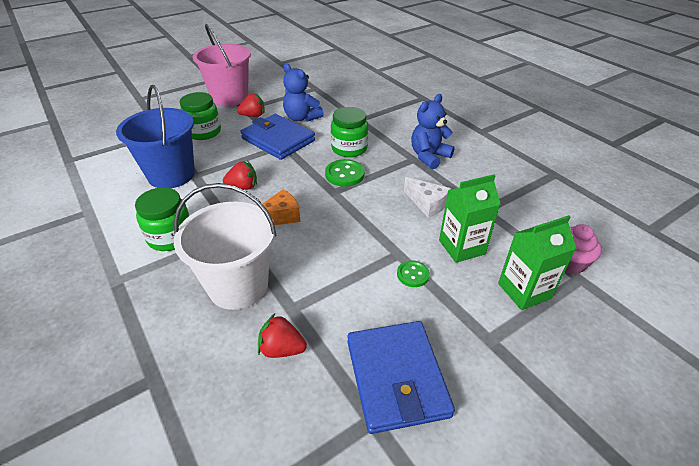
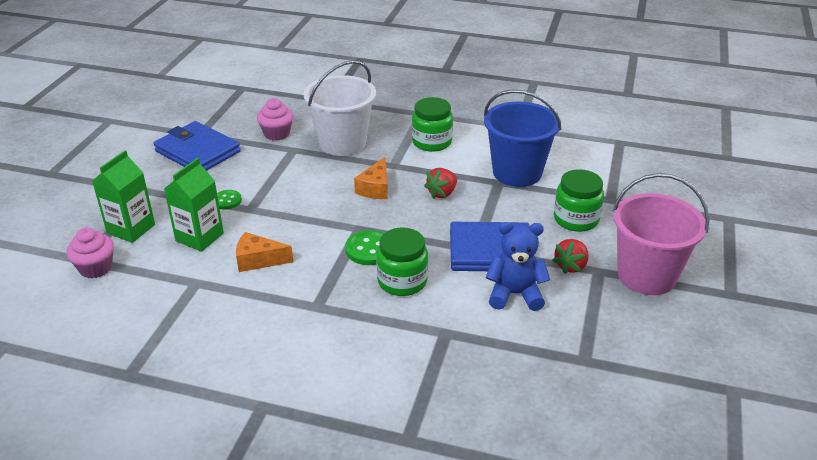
camera: 140 degrees right, 5 degrees down
red strawberry [258,314,307,358] -> pink cupcake [257,98,293,141]
white cheese [404,177,451,218] -> orange cheese [236,232,293,272]
blue teddy bear [411,94,455,169] -> none

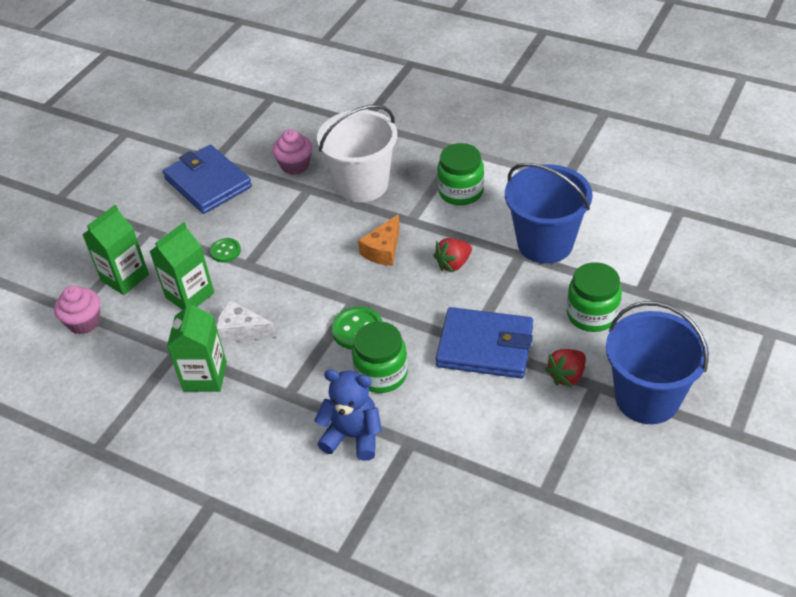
camera: 15 degrees right, 10 degrees up
orange cheese [236,232,293,272] -> white cheese [216,300,276,343]
blue teddy bear [486,222,550,311] -> blue teddy bear moved to [314,369,382,461]
pink bucket [613,173,709,295] -> blue bucket [606,301,709,424]
none -> green carton [167,300,227,392]

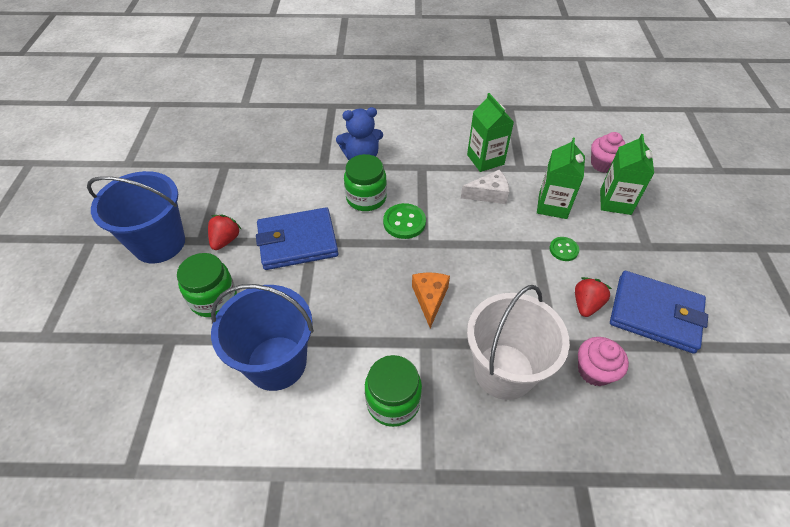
camera: 150 degrees right, 5 degrees up
red strawberry [433,238,472,272] -> red strawberry moved to [575,277,612,317]

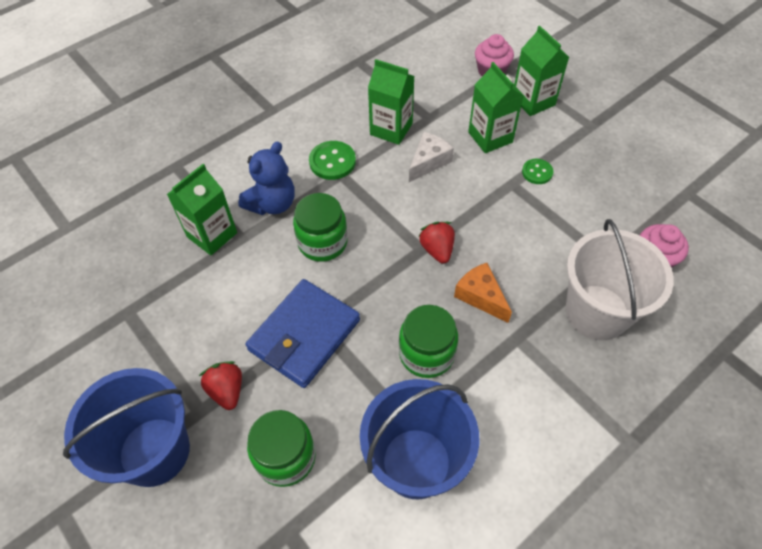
camera: 40 degrees left, 5 degrees up
green jar [365,355,422,427] -> green jar moved to [399,305,458,378]
green button [383,203,426,239] -> green button moved to [309,141,356,180]
red strawberry [575,277,612,317] -> red strawberry moved to [418,222,455,264]
blue wallet [610,271,708,354] -> none
none -> green carton [167,164,237,255]

